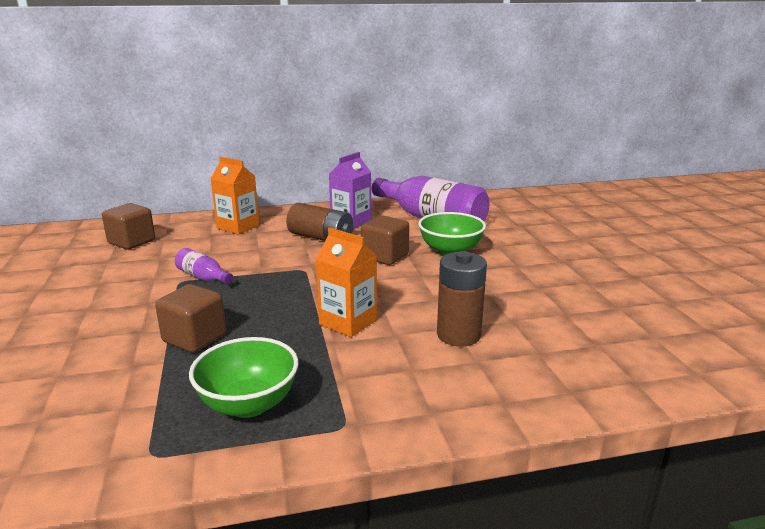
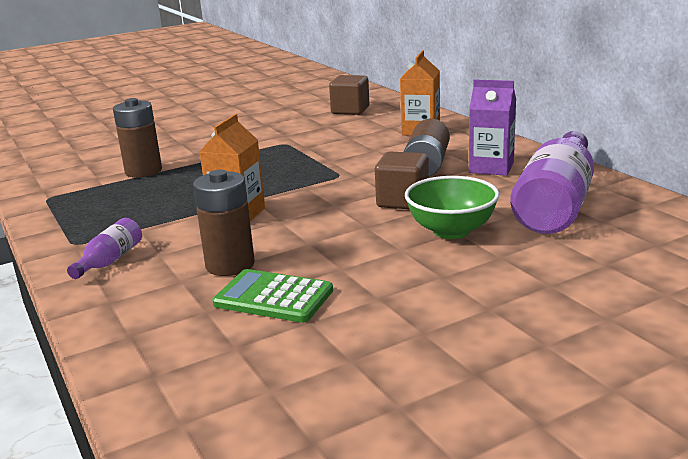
camera: 75 degrees right, 0 degrees up
brown cube [155,284,226,353] -> none
purple bottle [175,248,233,284] -> purple bottle moved to [67,218,142,279]
green bowl [189,337,298,418] -> none
none -> brown battery [113,98,162,178]
none -> green calculator [212,269,333,323]

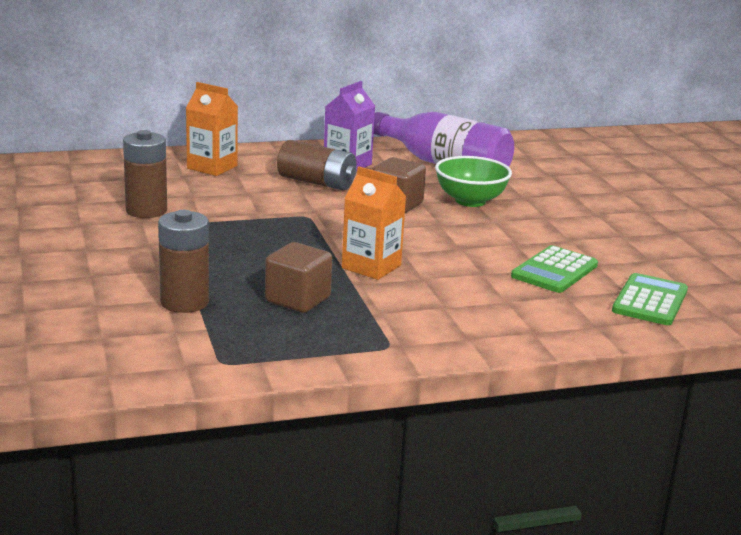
camera: 80 degrees left, 0 degrees up
purple bottle [67,218,142,279] -> none
brown battery [193,170,255,276] -> brown battery moved to [123,130,167,218]
brown cube [329,75,369,115] -> brown cube moved to [265,242,332,313]
none -> green calculator [612,273,688,325]

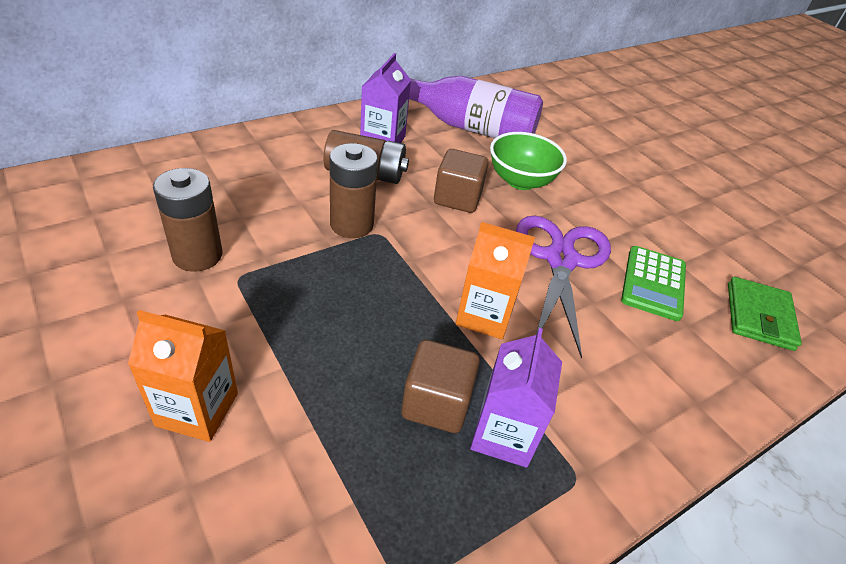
camera: 20 degrees left, 20 degrees up
brown battery [158,210,209,313] -> brown battery moved to [330,143,378,238]
orange carton [186,82,238,176] -> orange carton moved to [128,310,238,442]
green calculator [612,273,688,325] -> green wallet [728,277,802,351]
none -> purple carton [470,328,562,468]
none -> purple scissors [516,216,611,358]

